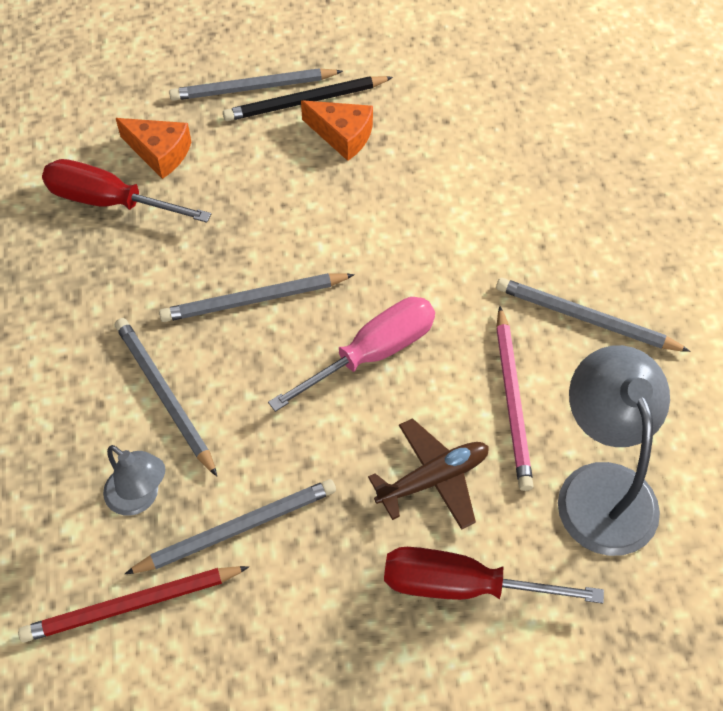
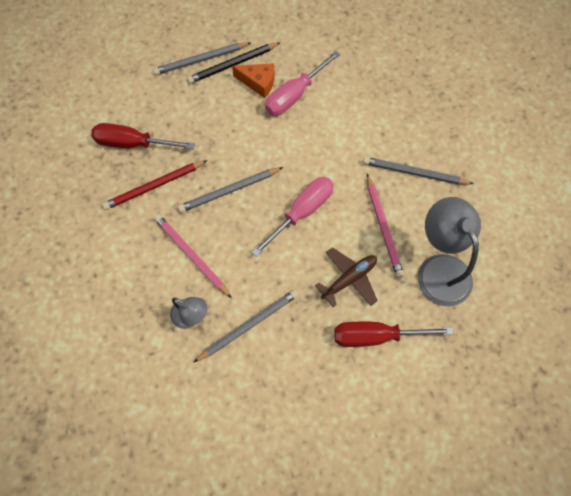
camera: 10 degrees left, 10 degrees up
red pencil [18,566,249,642] -> red pencil moved to [102,160,207,210]
grey pencil [115,318,217,477] -> pink pencil [154,214,232,298]
orange cheese [116,118,191,179] -> none
none -> pink screwdriver [265,51,340,116]

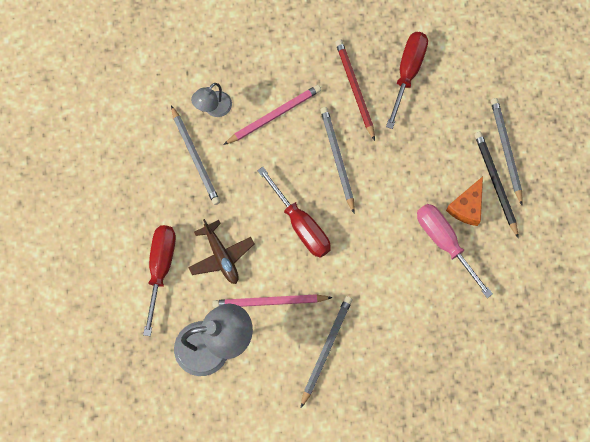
camera: 100 degrees right, 5 degrees up
pink screwdriver [252,177,334,256] -> red screwdriver [257,167,331,258]

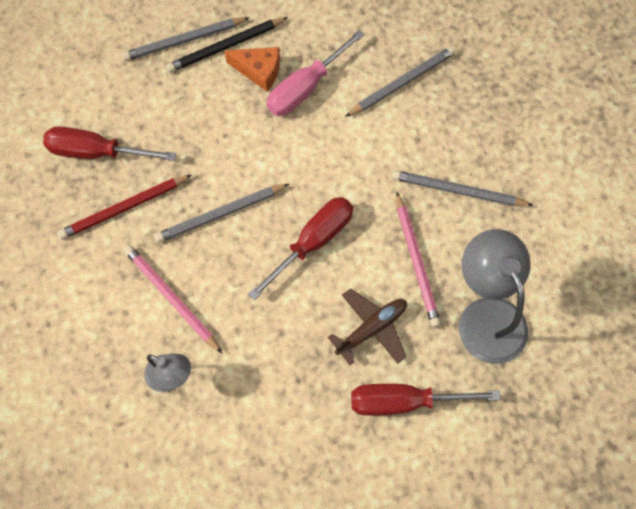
camera: 100 degrees left, 5 degrees down
grey pencil [171,105,220,205] -> grey pencil moved to [345,46,456,117]

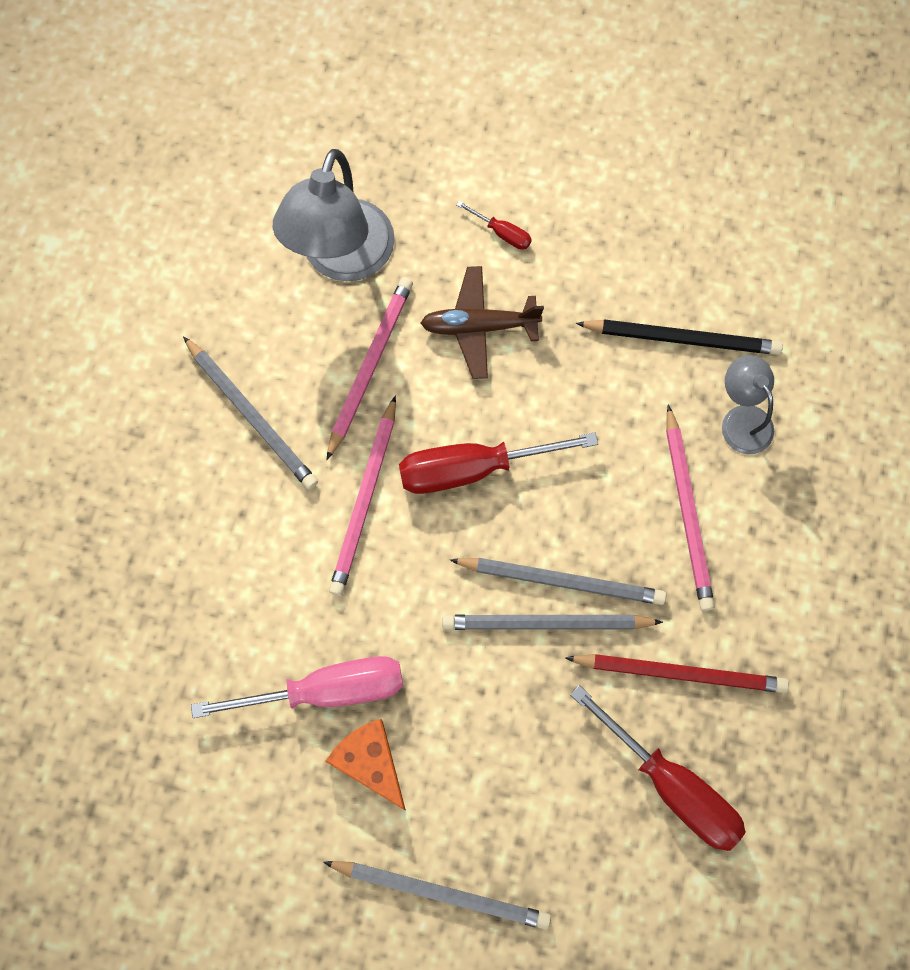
camera: 145 degrees left, 5 degrees up
black pencil [166,17,288,73] -> black pencil moved to [576,319,783,355]
grey pencil [345,46,456,117] -> grey pencil moved to [442,615,663,630]
red screwdriver [351,384,500,416] -> red screwdriver [456,201,532,250], size x0.45
none -> pink pencil [329,395,396,596]

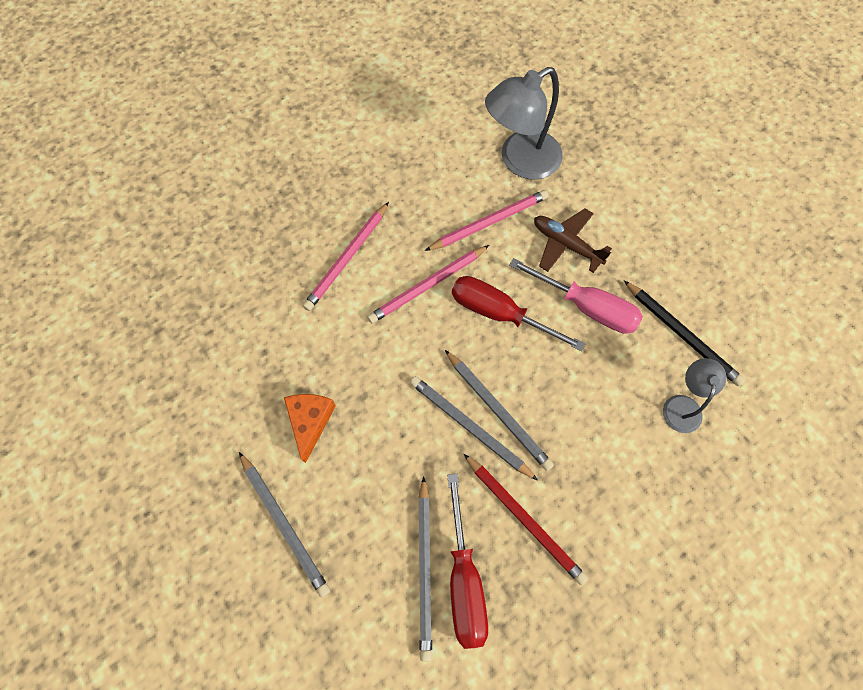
camera: 40 degrees right, 5 degrees down
grey pencil [183,336,318,490] -> grey pencil moved to [418,476,432,662]
pink screwdriver [191,656,403,718] -> pink screwdriver moved to [509,258,643,334]
red screwdriver [456,201,532,250] -> none
pink pencil [666,405,715,611] -> pink pencil moved to [303,202,389,311]

